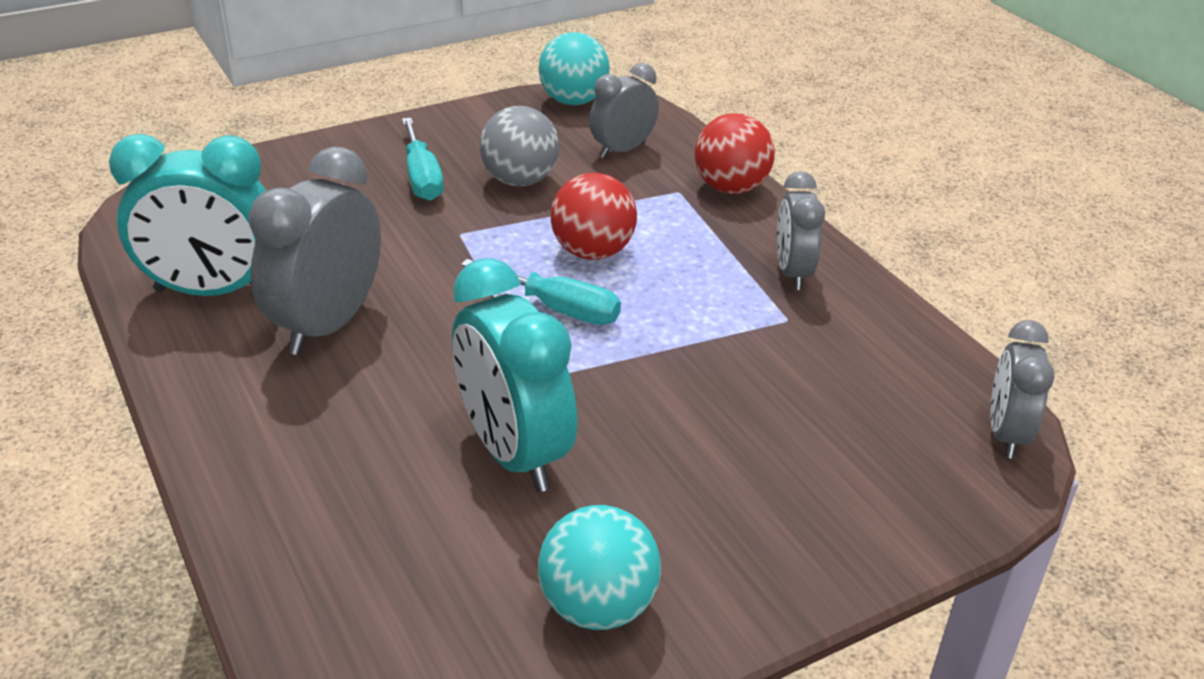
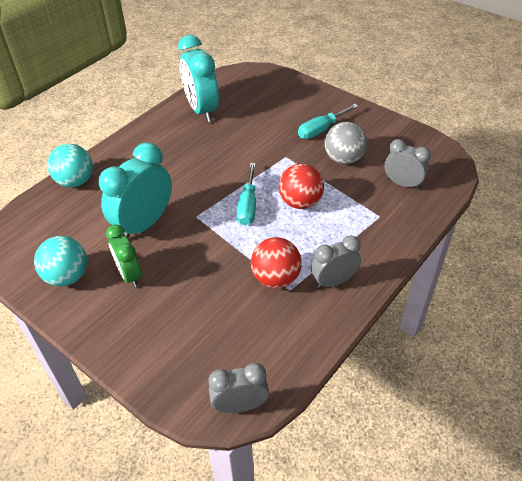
camera: 70 degrees right, 10 degrees up
grey clock [249,146,381,355] -> none
turquoise ball [538,32,610,105] -> turquoise ball moved to [47,144,93,187]
red ball [695,113,775,194] -> red ball moved to [251,237,302,288]
none -> green clock [106,224,142,287]

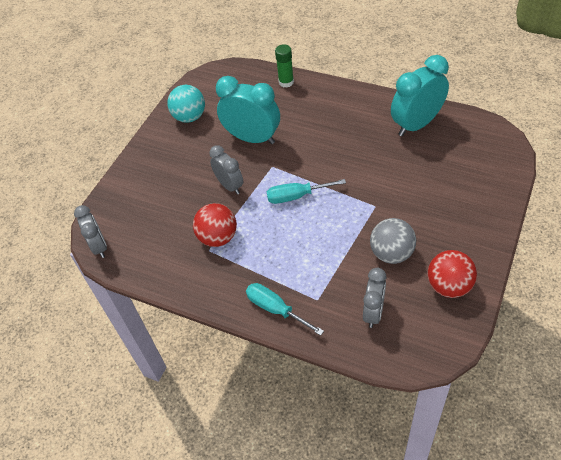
camera: 80 degrees right, 5 degrees up
turquoise ball [47,144,93,187] -> green glue stick [275,44,294,88]
green clock [106,224,142,287] -> none
red ball [279,164,324,209] -> red ball moved to [427,250,477,298]
turquoise screwdriver [298,104,358,139] -> turquoise screwdriver moved to [246,283,324,336]
grey clock [311,235,361,288] -> grey clock moved to [209,145,244,195]

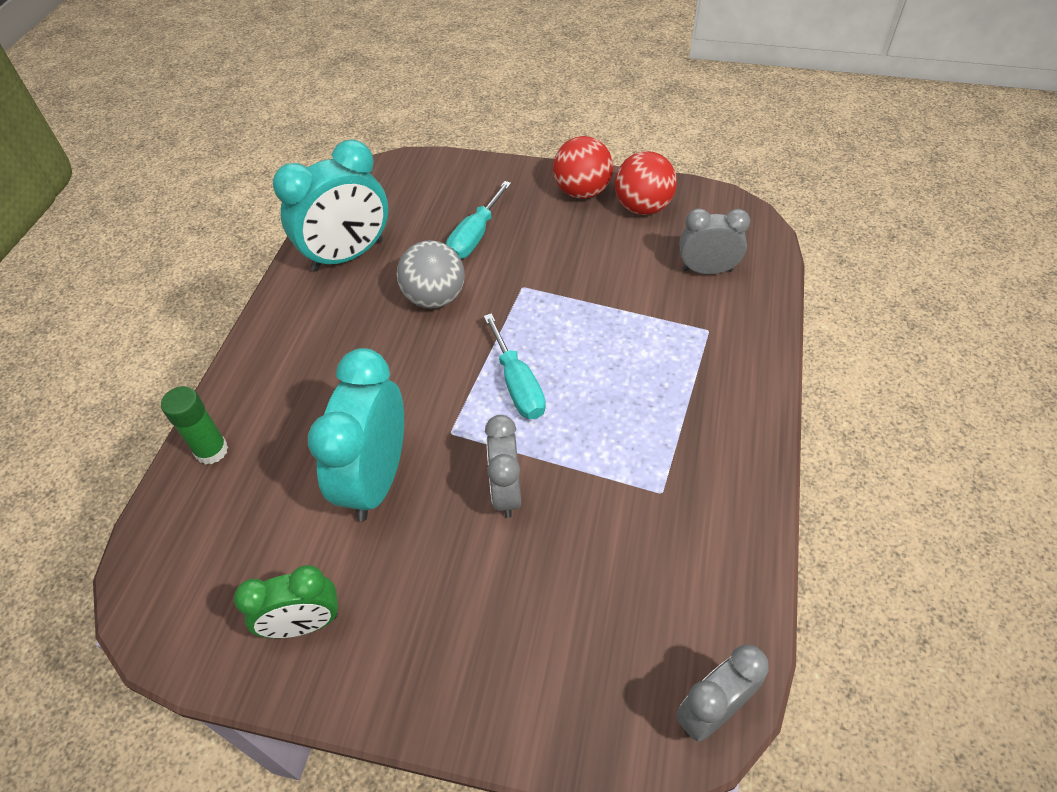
camera: 105 degrees left, 0 degrees up
turquoise ball [167,85,205,123] -> green clock [234,565,338,638]
red ball [193,203,237,247] -> red ball moved to [553,136,613,199]
grey clock [209,145,244,195] -> grey clock turned 45 degrees counterclockwise [485,415,521,518]
turquoise screwdriver [246,283,324,336] -> turquoise screwdriver moved to [446,181,511,259]
grey ball [370,218,416,264] -> grey ball moved to [397,240,465,309]
turquoise clock [391,55,449,136] -> turquoise clock turned 75 degrees counterclockwise [273,140,388,272]

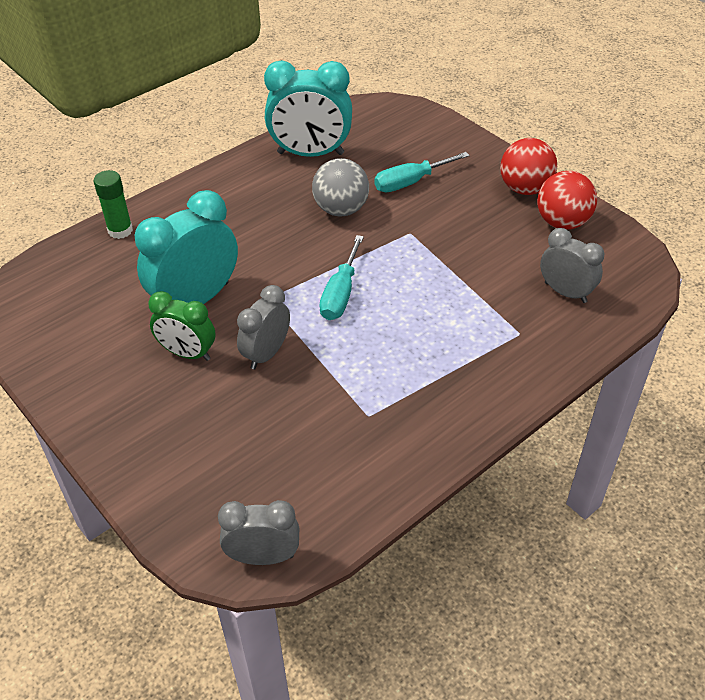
camera: 35 degrees right, 5 degrees down
green clock [234,565,338,638] -> green clock moved to [148,291,215,361]

